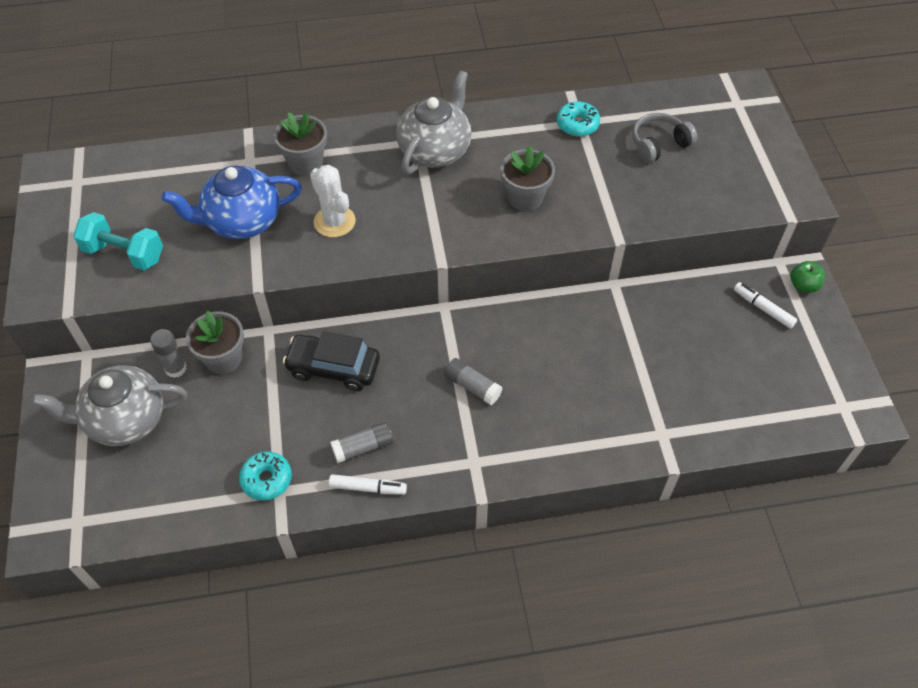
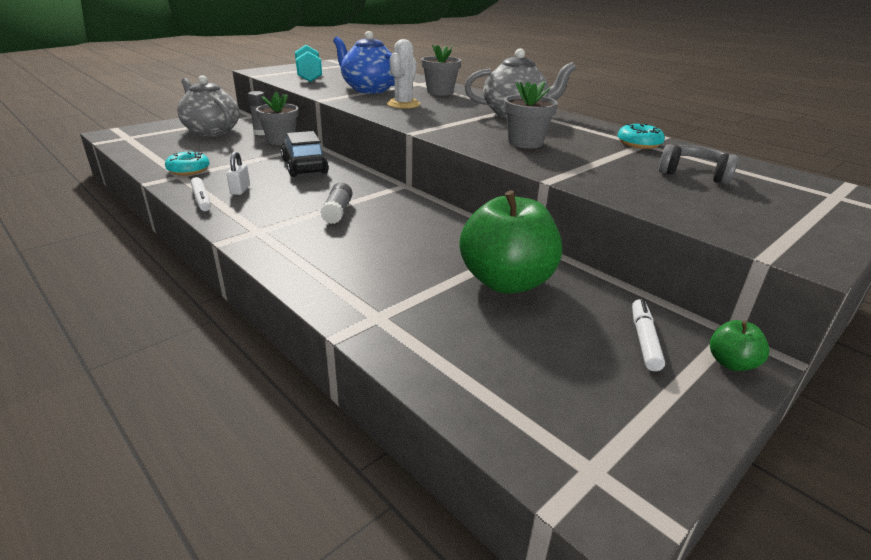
camera: 55 degrees right, 25 degrees down
grey glue stick [330,422,394,463] -> white padlock [227,151,250,195]
none -> green apple [459,191,562,294]

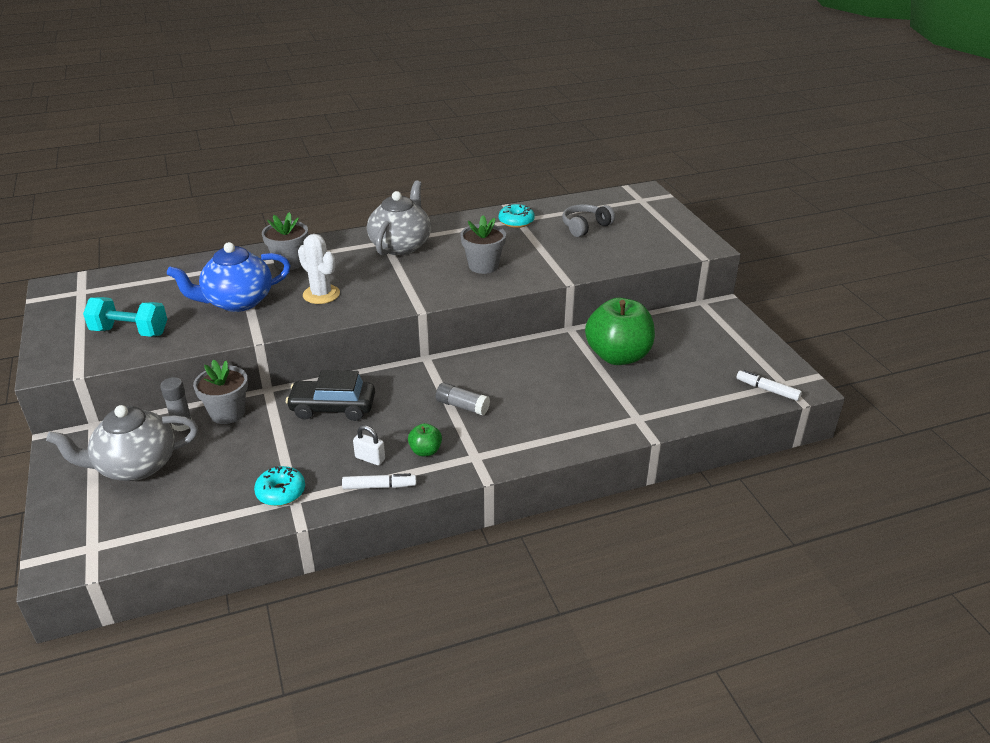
camera: 65 degrees left, 5 degrees up
white marker [632,299,665,371] -> white marker moved to [736,370,802,401]
green apple [710,320,770,371] -> green apple moved to [408,423,442,456]

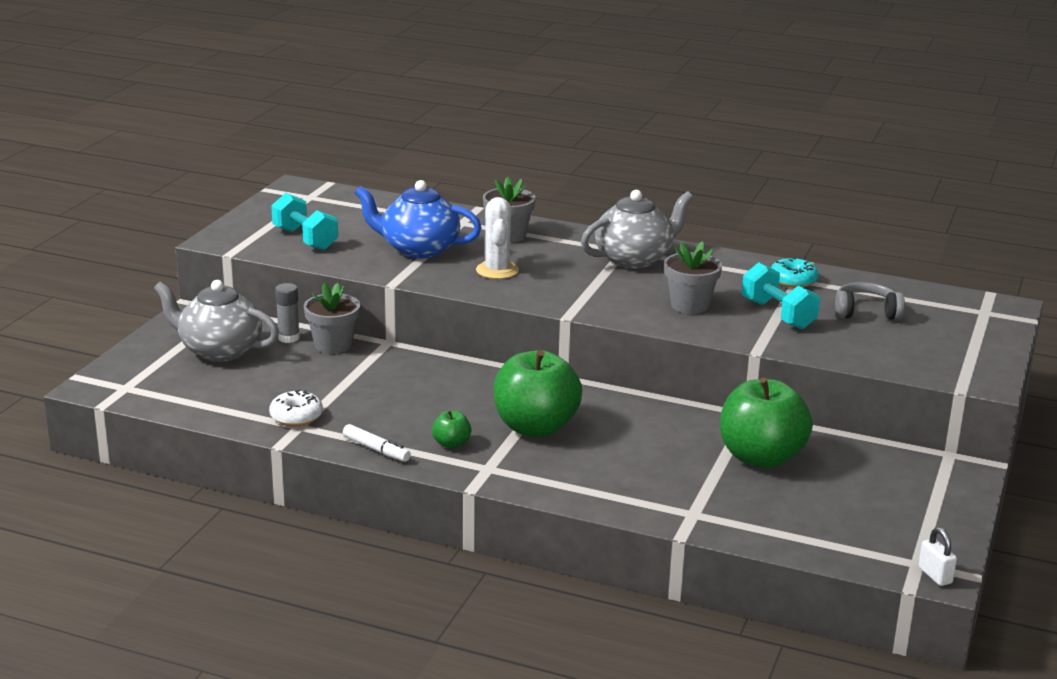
camera: 40 degrees right, 10 degrees down
turquoise donut [254,466,305,506] -> white donut [269,390,323,426]
black car [286,370,375,421] -> none
white padlock [353,425,385,465] -> white padlock moved to [918,527,957,586]
grey glue stick [436,383,490,415] -> green apple [493,350,582,437]
white marker [736,370,802,401] -> none
none -> turquoise dumbbell [742,263,820,329]

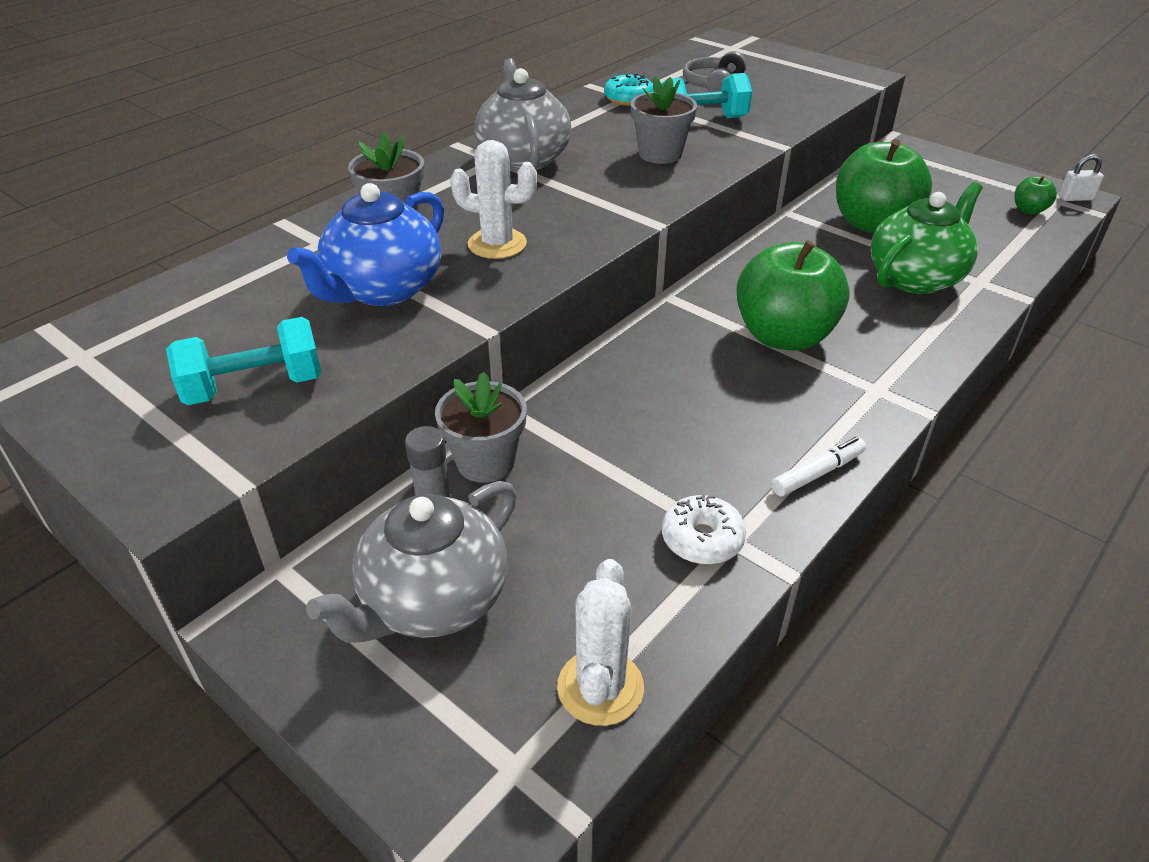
camera: 70 degrees left, 15 degrees up
green apple [432,410,471,449] -> green apple moved to [1014,176,1057,215]
none -> white cactus [557,559,644,726]
none -> green teapot [871,182,983,294]

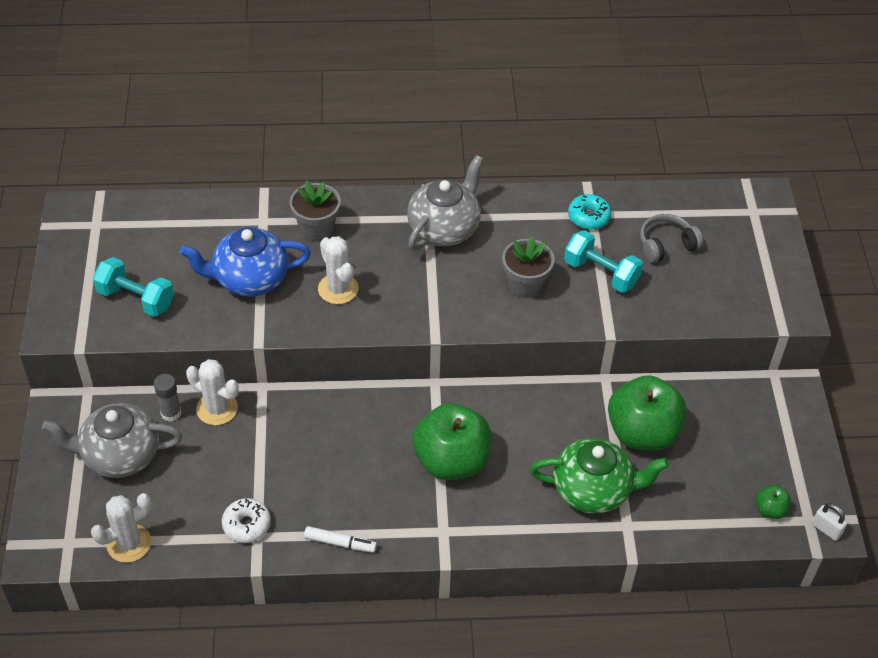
camera: 45 degrees right, 10 degrees up
grey flower pot [435,372,527,483] -> white cactus [186,359,239,425]

